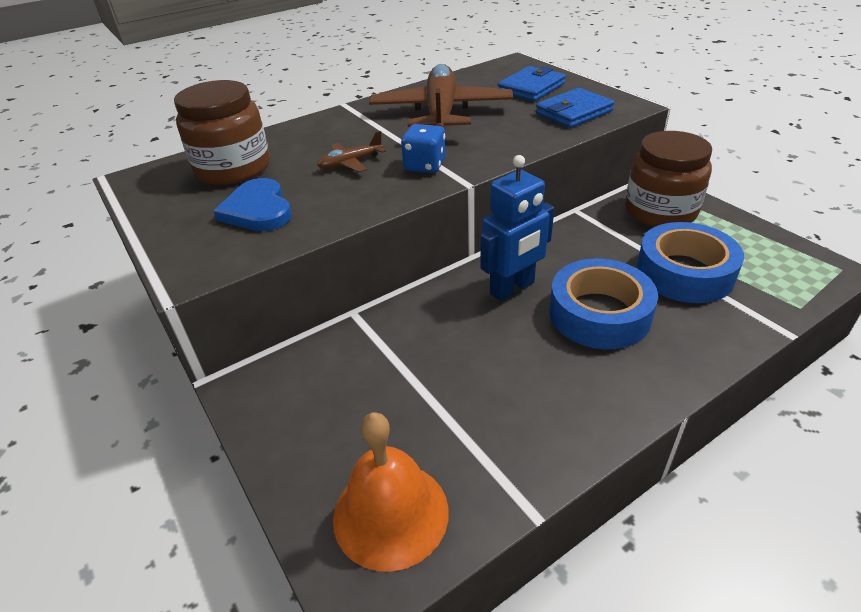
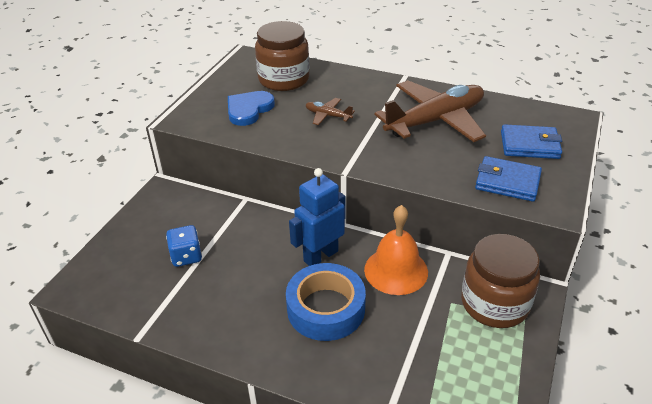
camera: 55 degrees right, 0 degrees up
orange bell [333,412,449,572] -> orange bell moved to [364,205,428,295]
blue dice [401,124,446,173] -> blue dice moved to [166,225,202,267]
blue robot [480,155,554,301] -> blue robot turned 120 degrees clockwise [289,168,346,266]
blue tape [636,222,744,303] -> none

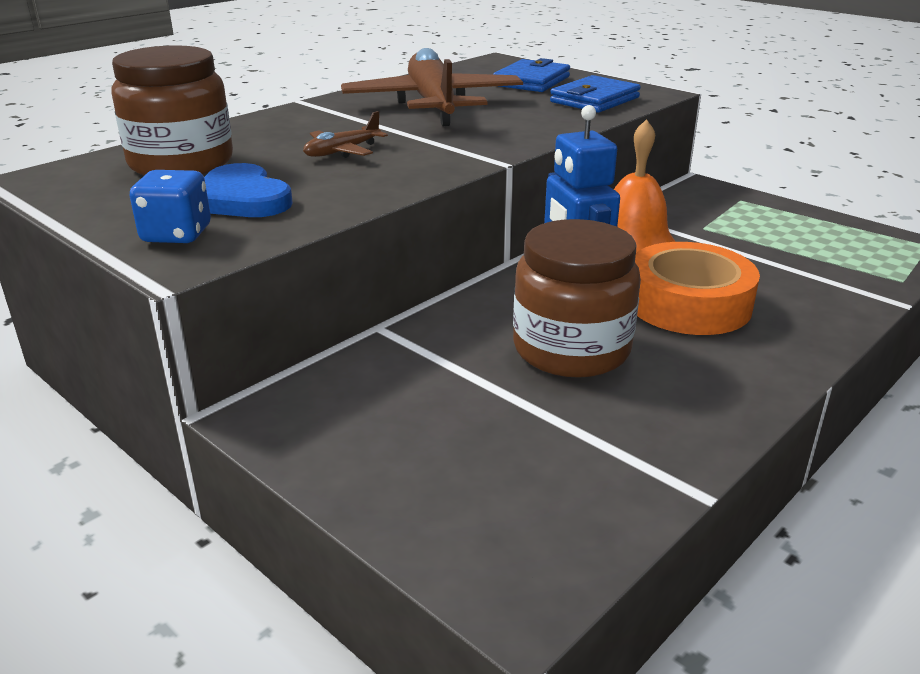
camera: 70 degrees left, 10 degrees down
blue dice [166,225,202,267] -> blue dice moved to [130,170,211,243]
blue tape [286,263,366,341] -> orange tape [635,242,760,335]
brown jar [461,234,540,328] -> brown jar moved to [513,219,641,378]

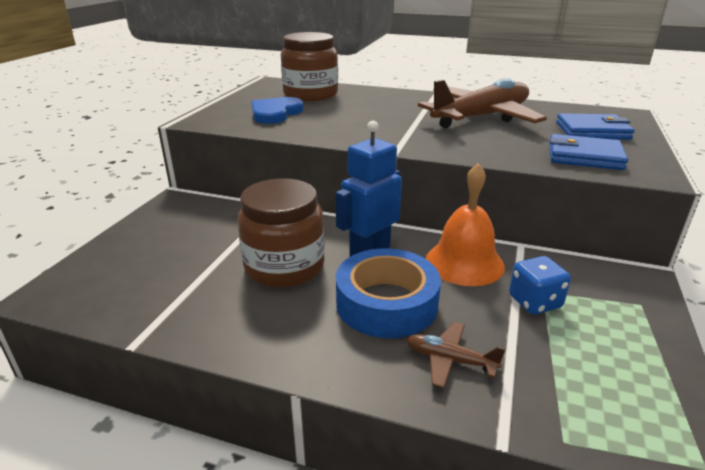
camera: 65 degrees right, 0 degrees up
blue dice [130,170,211,243] -> blue dice moved to [509,256,571,315]
brown plane [303,111,388,158] -> brown plane moved to [406,322,505,388]
orange tape [635,242,760,335] -> blue tape [336,248,441,338]

